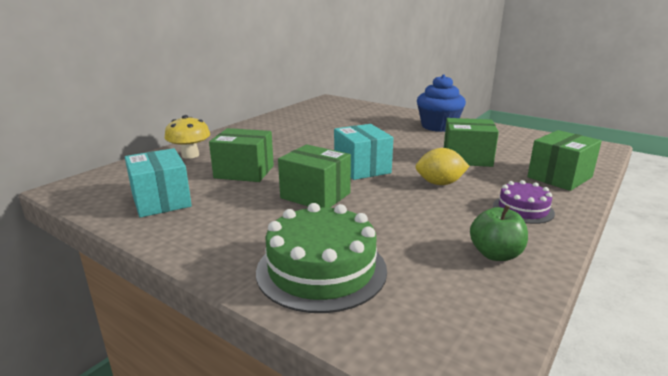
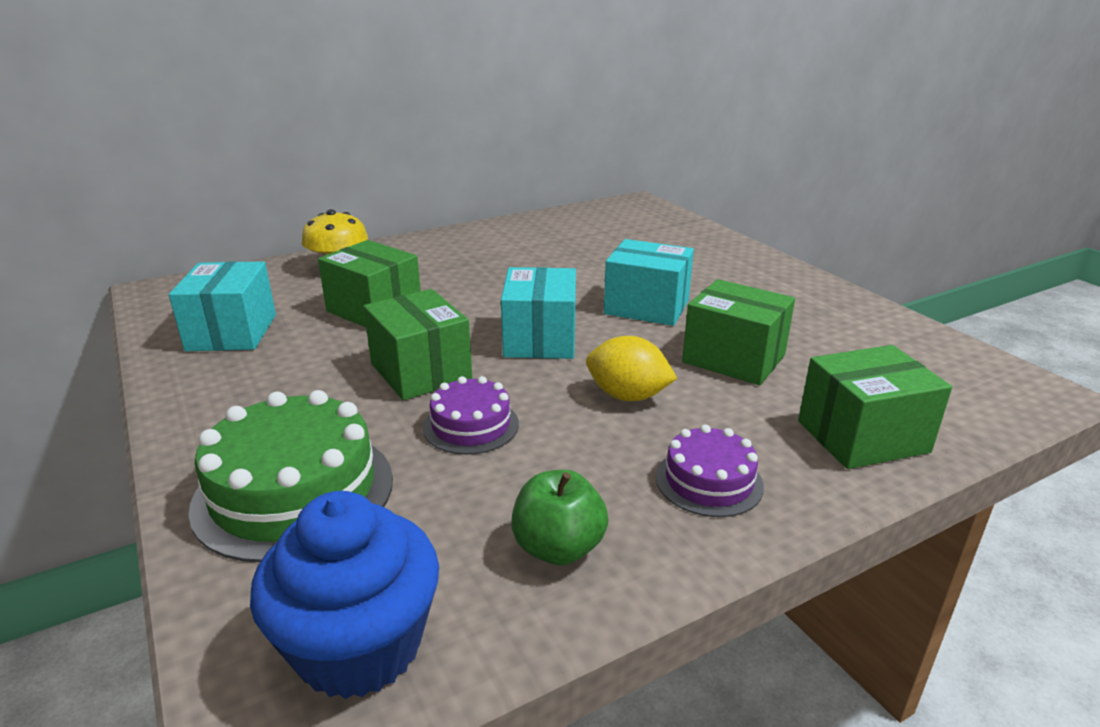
camera: 25 degrees right, 5 degrees up
blue cupcake [417,74,466,132] -> blue cupcake moved to [250,491,439,699]
none -> purple cake [423,376,519,455]
none -> turquoise box [604,239,694,326]

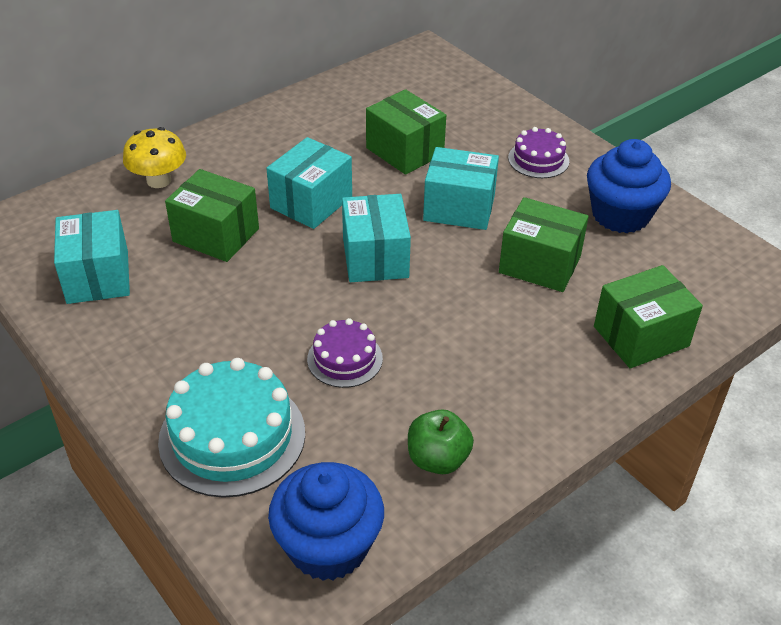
camera: 10 degrees left, 15 degrees up
green cake [188,390,393,562] -> turquoise cake [158,358,305,498]
green box [363,289,472,400] -> green box moved to [366,89,446,175]
yellow lemon [586,336,677,401] -> none
purple cake [656,424,764,517] -> purple cake moved to [508,127,569,178]
none -> turquoise box [266,137,352,229]
none -> blue cupcake [587,139,671,233]

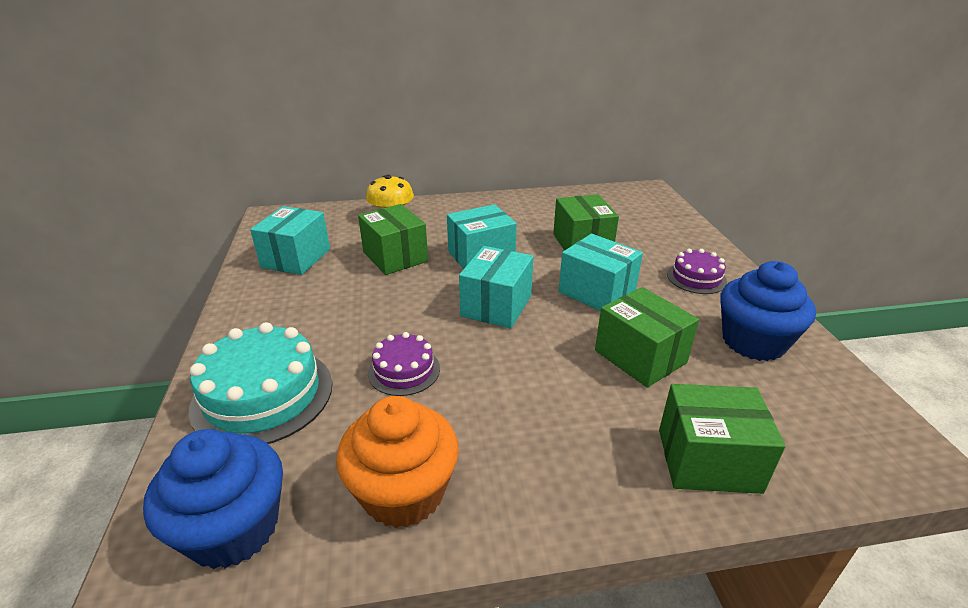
camera: 30 degrees right, 10 degrees down
green apple [408,409,474,474] -> orange cupcake [336,396,459,528]

